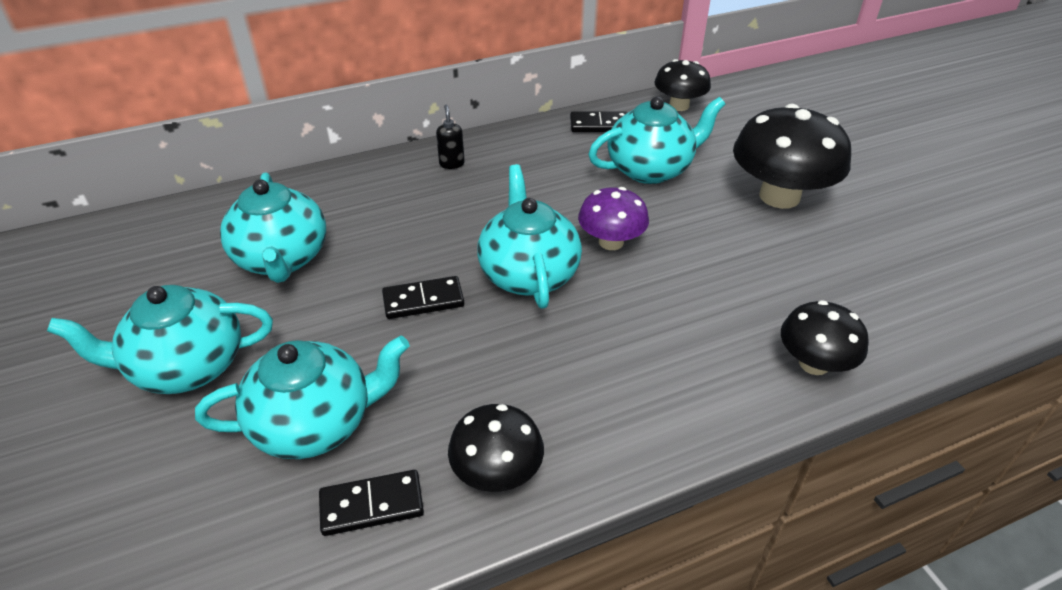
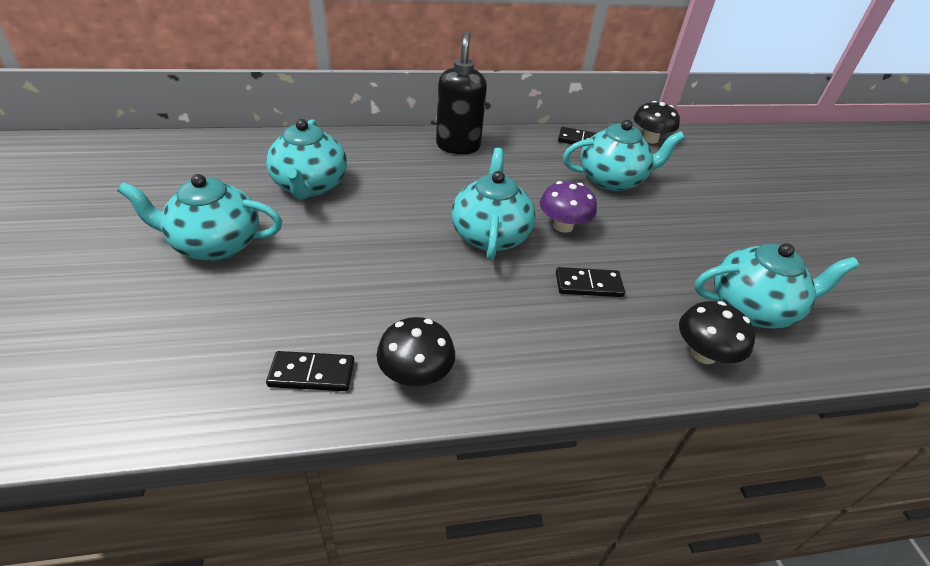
camera: 10 degrees right, 0 degrees up
turquoise teapot [195,335,410,459] -> turquoise teapot moved to [694,243,859,329]
black domino [382,276,464,319] -> black domino moved to [556,267,625,297]
black soap dispenser [436,105,465,169] -> black soap dispenser [436,31,487,154], size x2.25
black mushroom [733,104,851,209] -> none

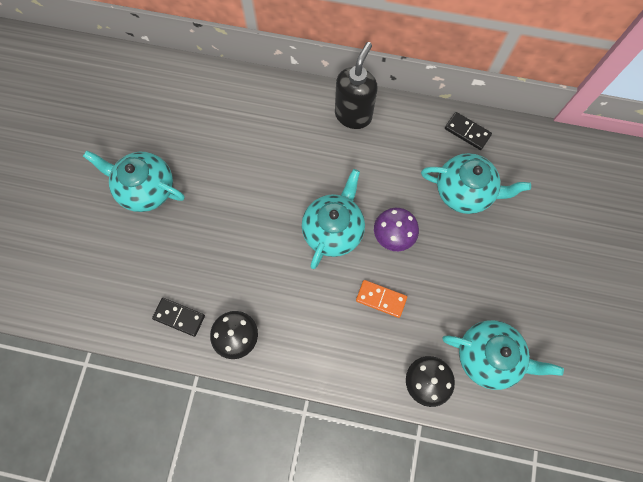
camera: 25 degrees right, 30 degrees up
turquoise teapot [266,119,347,199] -> none
black domino [556,267,625,297] -> orange domino [356,280,407,318]
black mushroom [634,101,680,143] -> none

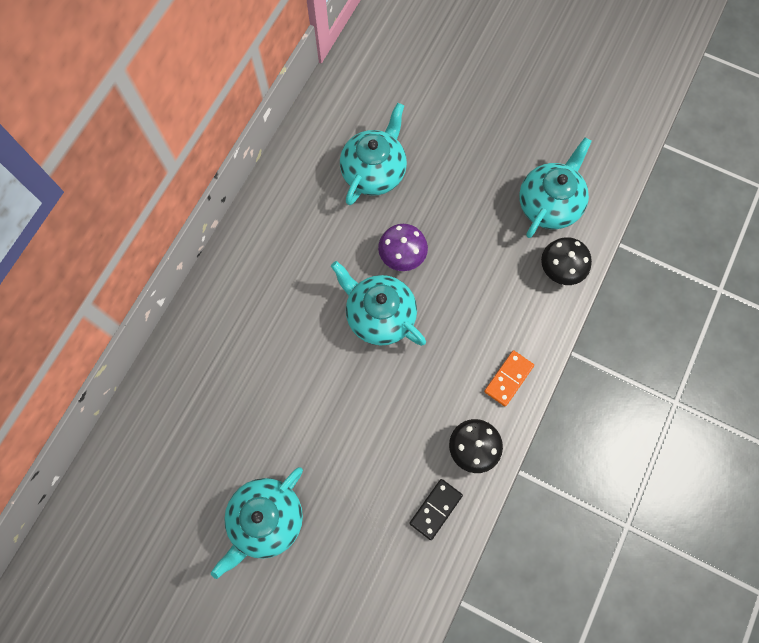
camera: 75 degrees left, 0 degrees up
black soap dispenser [335,42,378,129] -> none
orange domino [356,280,407,318] -> orange domino moved to [484,351,534,407]
black domino [445,112,492,150] -> none

